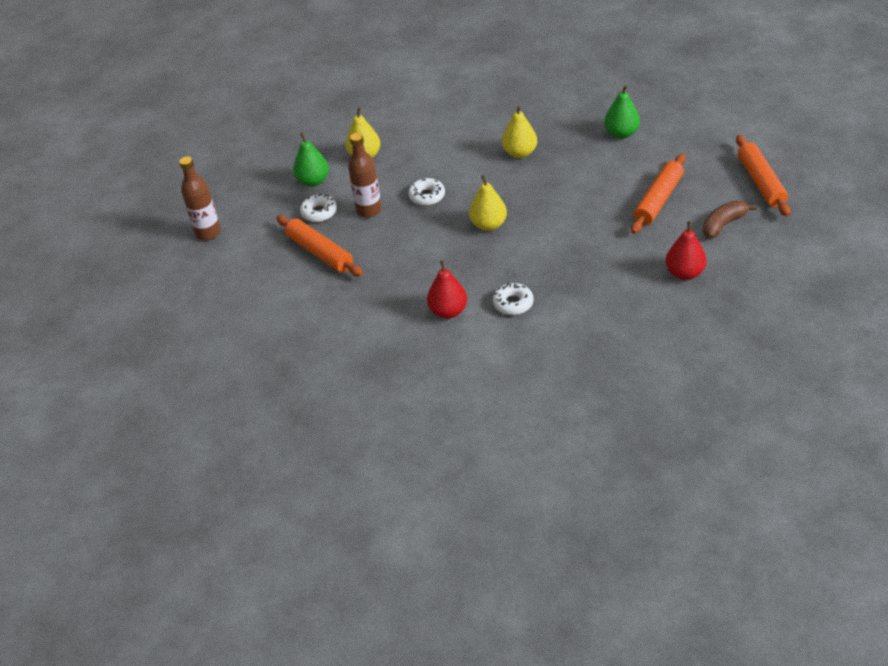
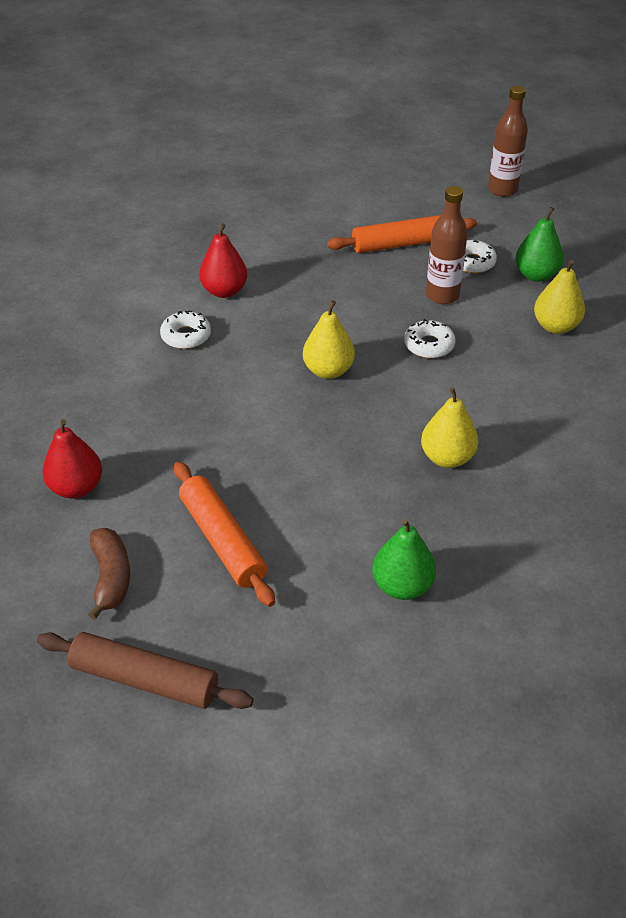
camera: 115 degrees right, 0 degrees up
orange rolling pin [736,135,791,217] -> brown rolling pin [37,632,254,709]

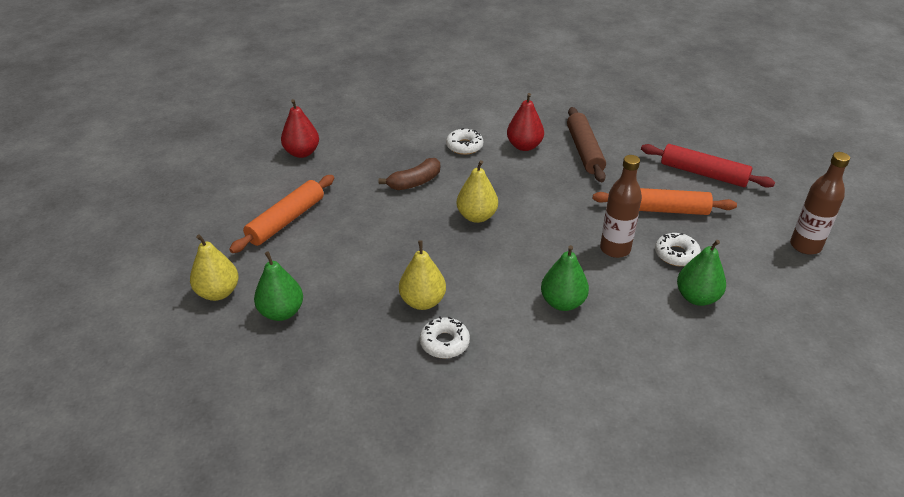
camera: 65 degrees right, 5 degrees down
brown rolling pin [37,632,254,709] -> brown rolling pin moved to [567,107,606,182]
brown banana [88,528,130,620] -> brown banana moved to [379,158,440,190]
orange rolling pin [327,215,477,253] -> orange rolling pin turned 45 degrees counterclockwise [593,188,737,215]
white donut [404,319,456,358] -> white donut moved to [420,316,470,358]
yellow pear [534,260,585,334] -> yellow pear moved to [190,235,239,301]
none -> green pear [541,245,589,311]
none -> red rolling pin [641,144,775,188]

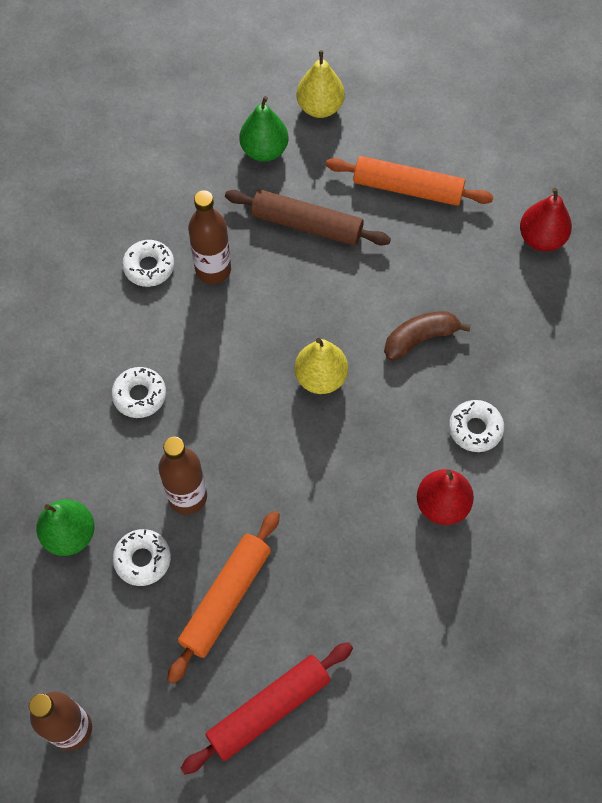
camera: 115 degrees right, 25 degrees up
orange rolling pin [229,175,334,253] -> orange rolling pin turned 45 degrees counterclockwise [326,156,494,206]
brown banana [379,158,440,190] -> brown banana turned 75 degrees clockwise [384,311,471,361]
yellow pear [399,240,446,310] -> brown bottle [188,190,231,284]
green pear [541,245,589,311] -> white donut [112,367,166,418]
brown rolling pin [567,107,606,182] -> brown rolling pin moved to [225,189,391,246]

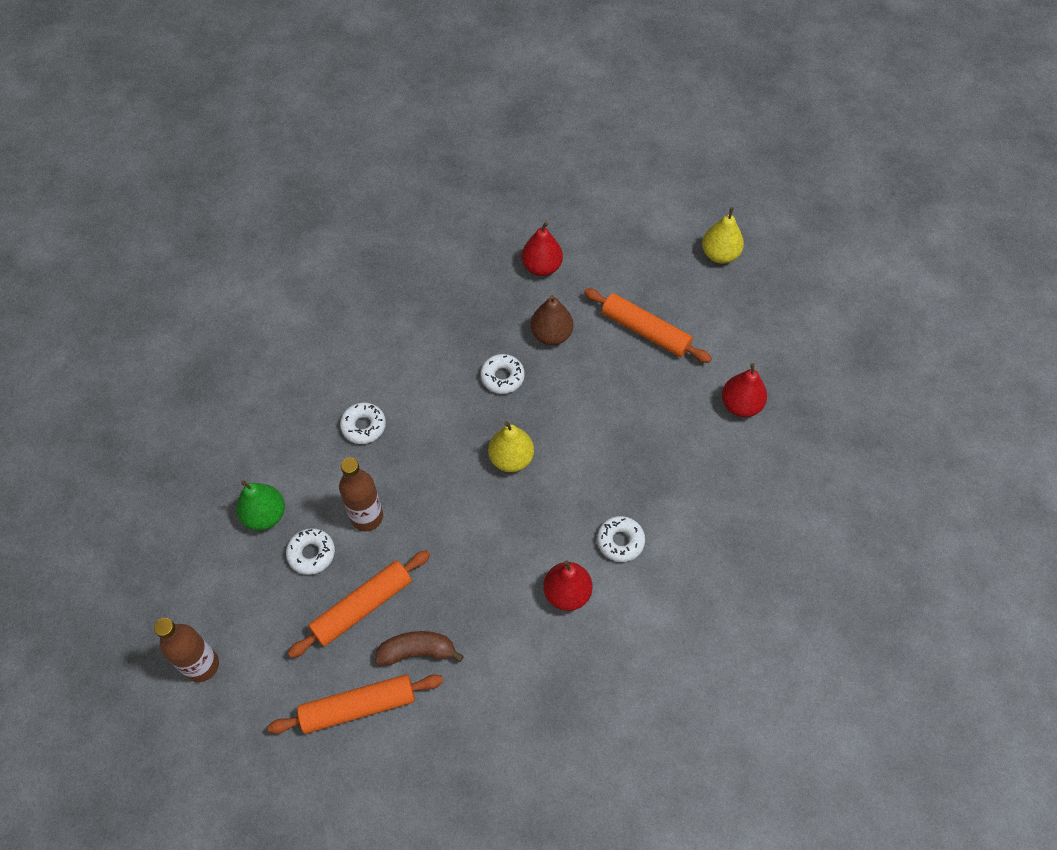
camera: 20 degrees right, 5 degrees down
white donut [122,240,174,287] -> white donut moved to [480,354,525,394]
red rolling pin [181,642,353,774] -> orange rolling pin [268,674,443,734]
brown bottle [188,190,231,284] -> none
brown rolling pin [225,189,391,246] -> brown pear [530,295,573,345]
green pear [239,96,288,162] -> red pear [522,222,563,276]
yellow pear [296,50,345,118] -> yellow pear moved to [702,207,744,264]
brown banana [384,311,471,361] -> brown banana moved to [375,631,464,665]

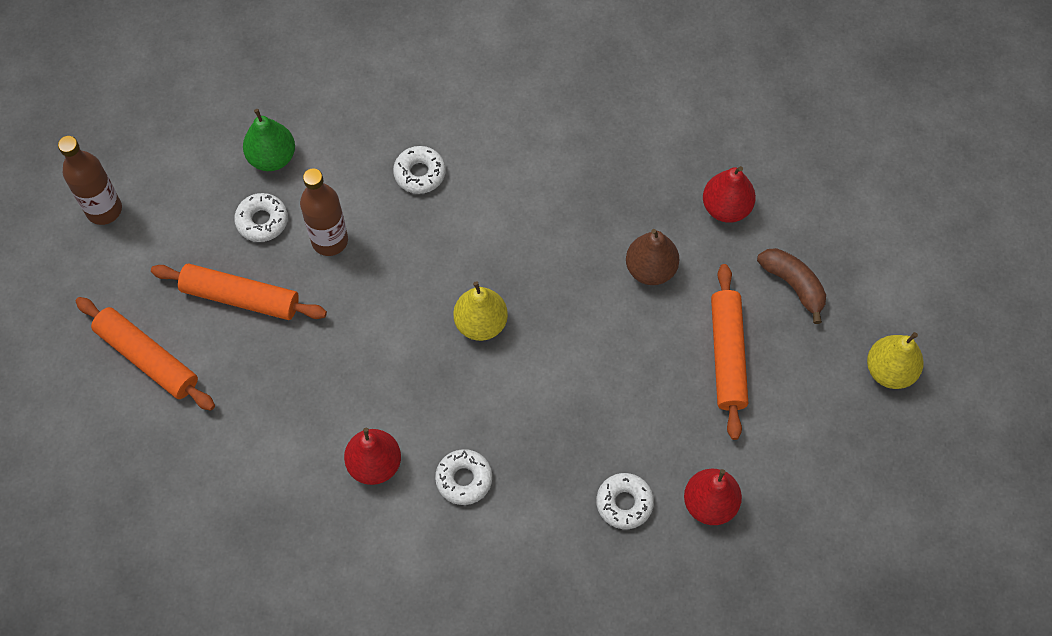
camera: 55 degrees right, 5 degrees up
brown banana [375,631,464,665] -> brown banana moved to [757,248,826,324]
white donut [480,354,525,394] -> white donut moved to [596,473,654,529]

